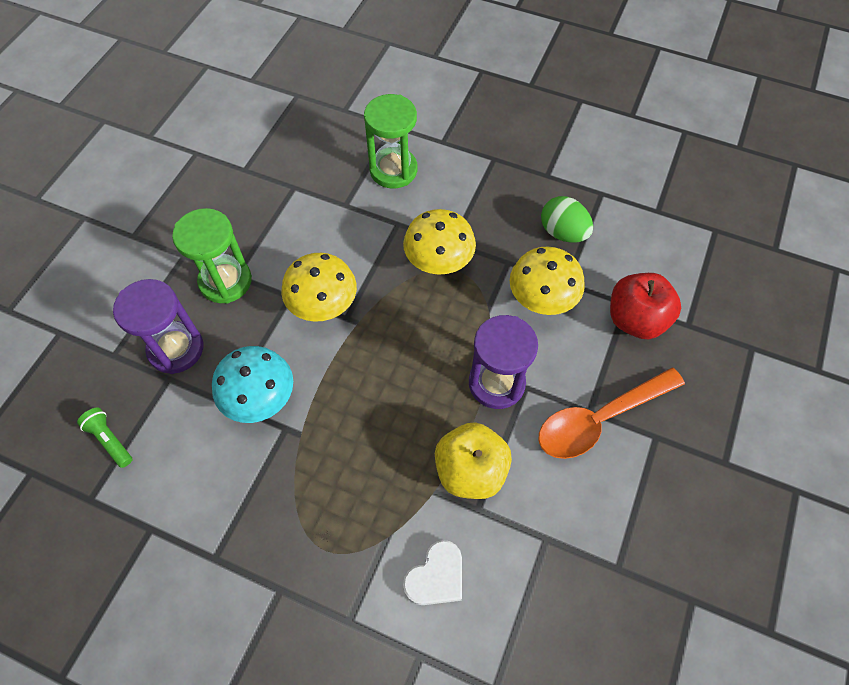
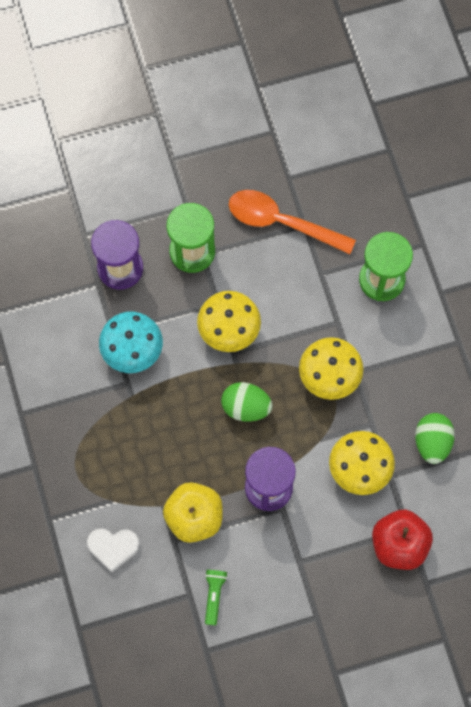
camera: 50 degrees right, 10 degrees up
green flashlight [77,407,132,468] -> green flashlight moved to [205,570,227,625]
orange spoon [538,367,685,459] -> orange spoon moved to [229,190,356,254]
none -> green egg [221,382,273,422]

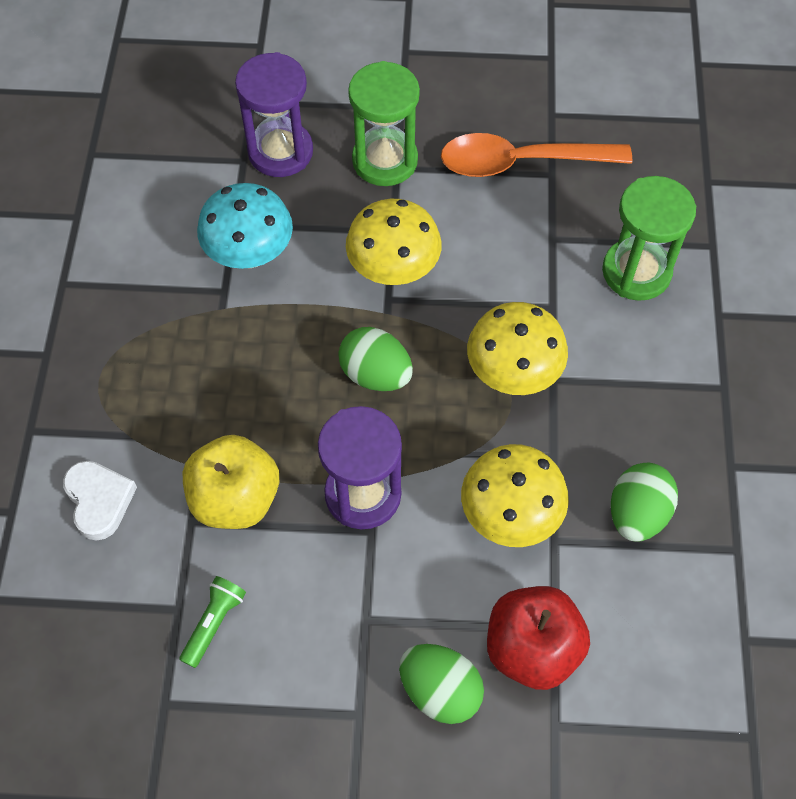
camera: 20 degrees right, 10 degrees down
white heart [87,528,140,573] -> white heart turned 135 degrees counterclockwise [63,461,137,541]
orange spoon [229,190,356,254] -> orange spoon turned 45 degrees counterclockwise [441,133,632,177]
none -> green egg [399,644,484,724]

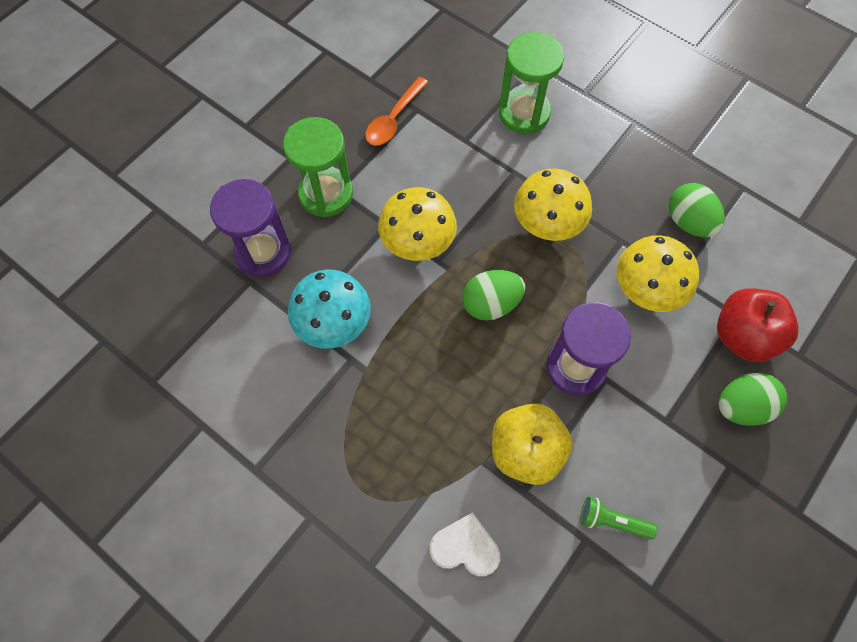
camera: 55 degrees left, 5 degrees up
green flashlight [179,576,246,668] -> green flashlight turned 45 degrees counterclockwise [580,497,657,540]
orange spoon [441,133,632,177] -> orange spoon [365,77,428,145], size x0.65

